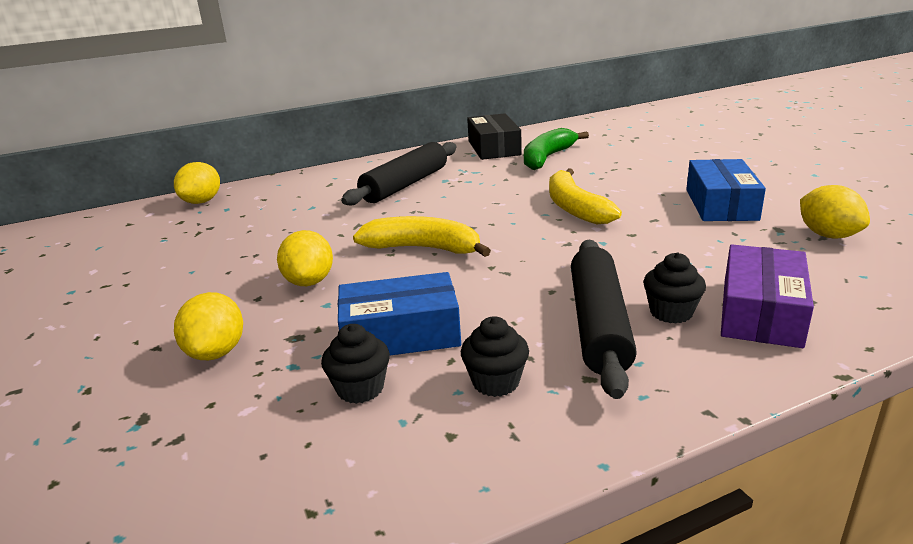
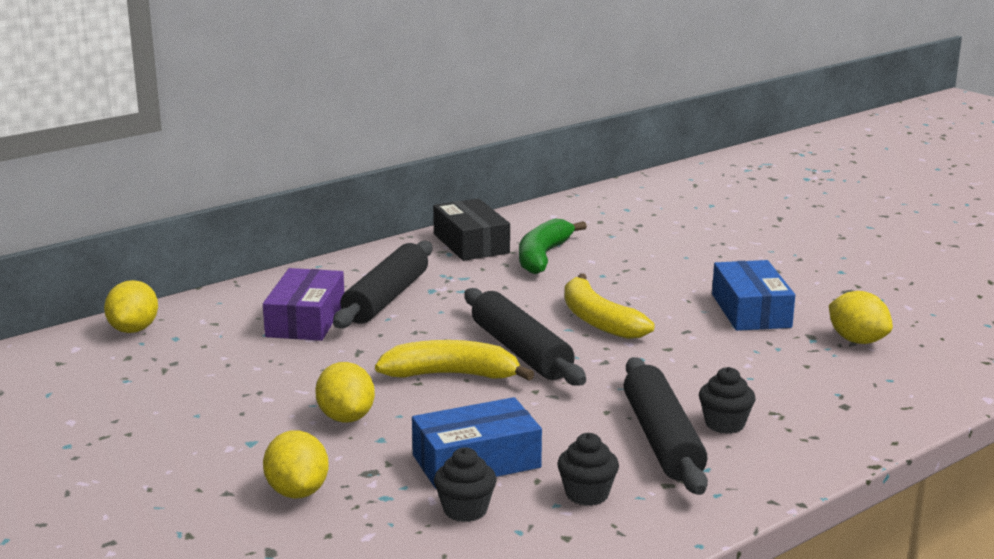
camera: 15 degrees left, 5 degrees down
purple box [721,244,814,348] -> purple box moved to [263,268,344,341]
none -> black rolling pin [465,288,586,386]

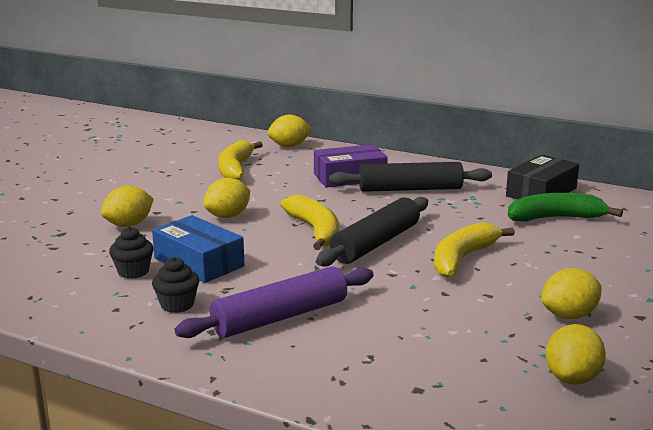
camera: 65 degrees right, 0 degrees up
black rolling pin [623,357,708,495] -> purple rolling pin [175,267,374,338]
black cupcake [699,367,755,434] -> none
blue box [712,260,795,331] -> yellow lemon [541,268,602,319]
none -> yellow banana [218,140,263,180]

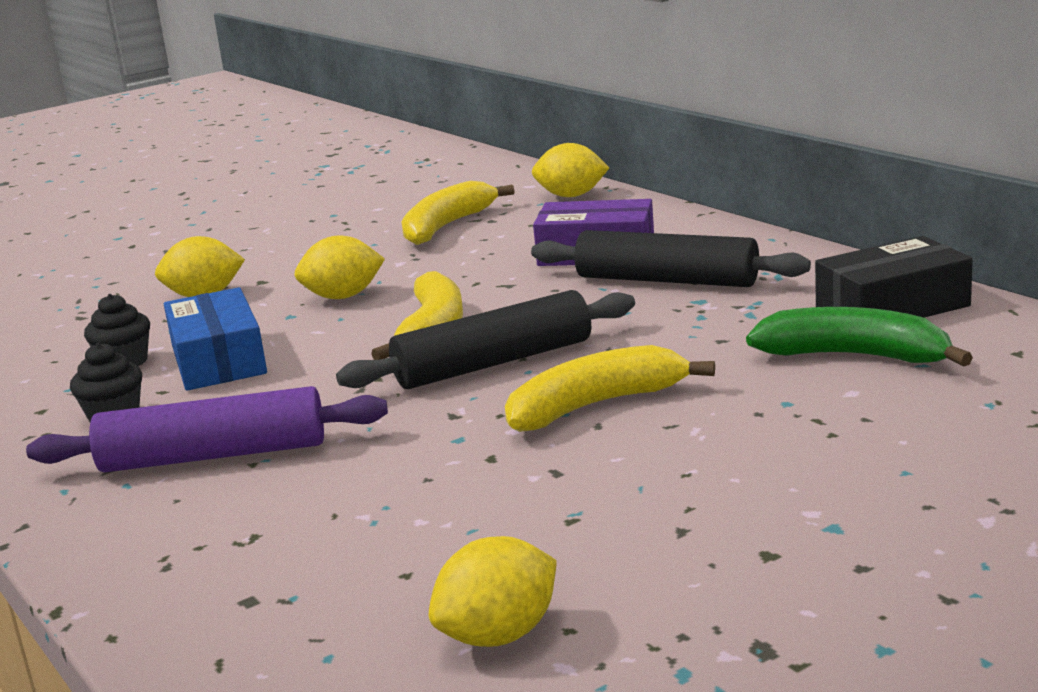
camera: 30 degrees right, 0 degrees up
yellow lemon [541,268,602,319] -> none

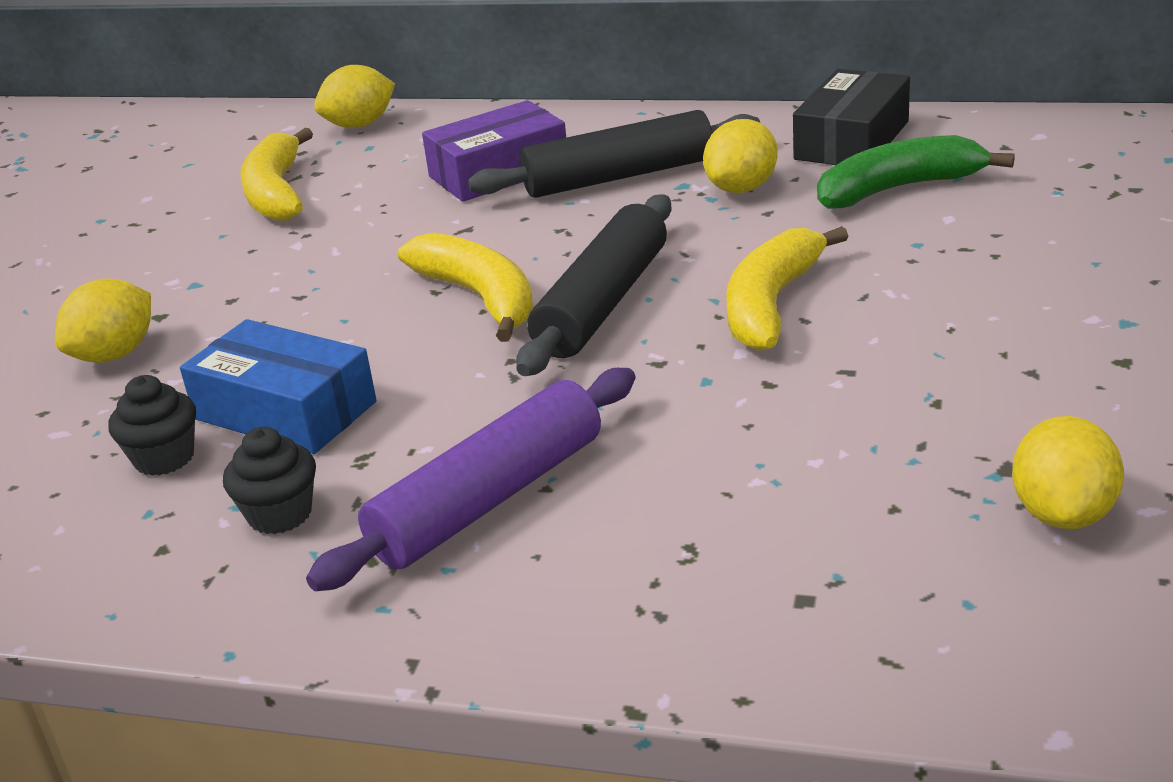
camera: 40 degrees left, 10 degrees up
yellow lemon [294,235,385,299] -> yellow lemon moved to [703,119,778,193]

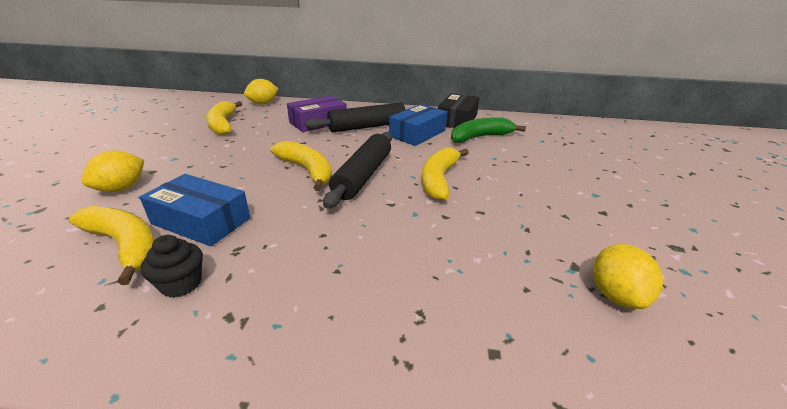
camera: 10 degrees left, 0 degrees up
black cupcake [109,375,196,476] -> yellow banana [69,206,155,285]
purple rolling pin [306,368,636,591] -> none
yellow lemon [703,119,778,193] -> blue box [389,104,447,146]

